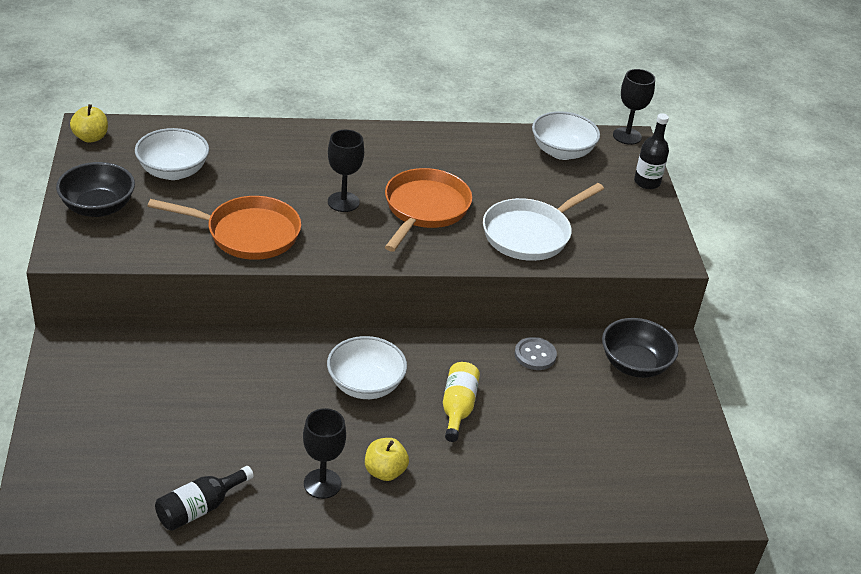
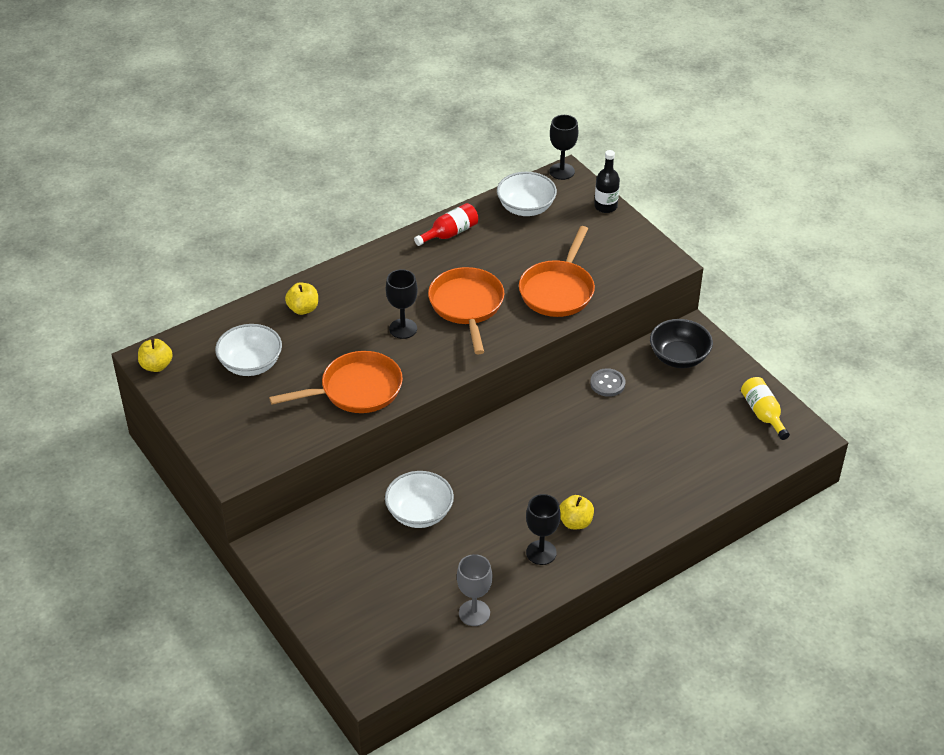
camera: 25 degrees left, 5 degrees up
black bowl [56,162,135,217] -> none
black bottle [155,466,254,531] -> grey goblet [457,554,492,626]
white bowl [327,336,407,399] -> white bowl moved to [385,471,454,528]
yellow bottle [443,362,480,442] -> yellow bottle moved to [741,377,790,440]
white pan [483,183,604,261] -> orange pan [519,226,595,317]
none -> yellow apple [285,283,318,315]
none -> red bottle [414,203,478,246]

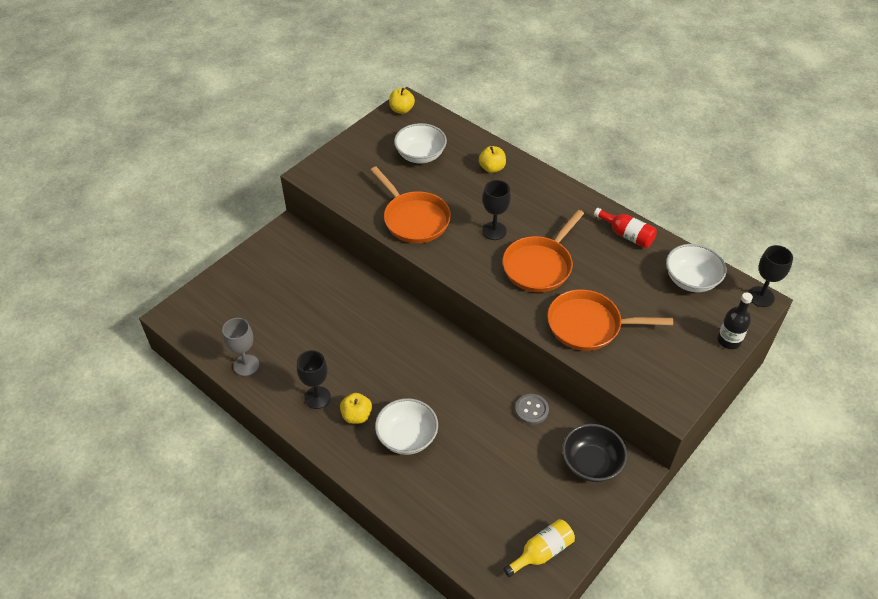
camera: 75 degrees right, 5 degrees up
white bowl [385,471,454,528] -> white bowl moved to [375,398,438,455]
orange pan [428,267,504,354] -> orange pan turned 150 degrees clockwise [503,210,584,292]

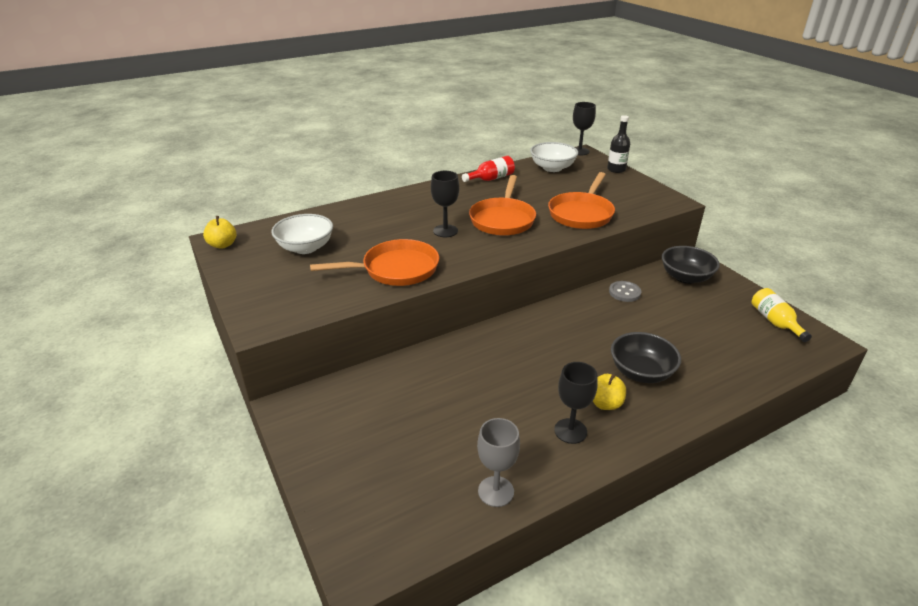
camera: 70 degrees left, 15 degrees down
white bowl [375,398,438,455] -> black bowl [611,332,681,383]
yellow apple [479,146,506,173] -> none
orange pan [503,210,584,292] -> orange pan turned 45 degrees clockwise [469,175,536,236]

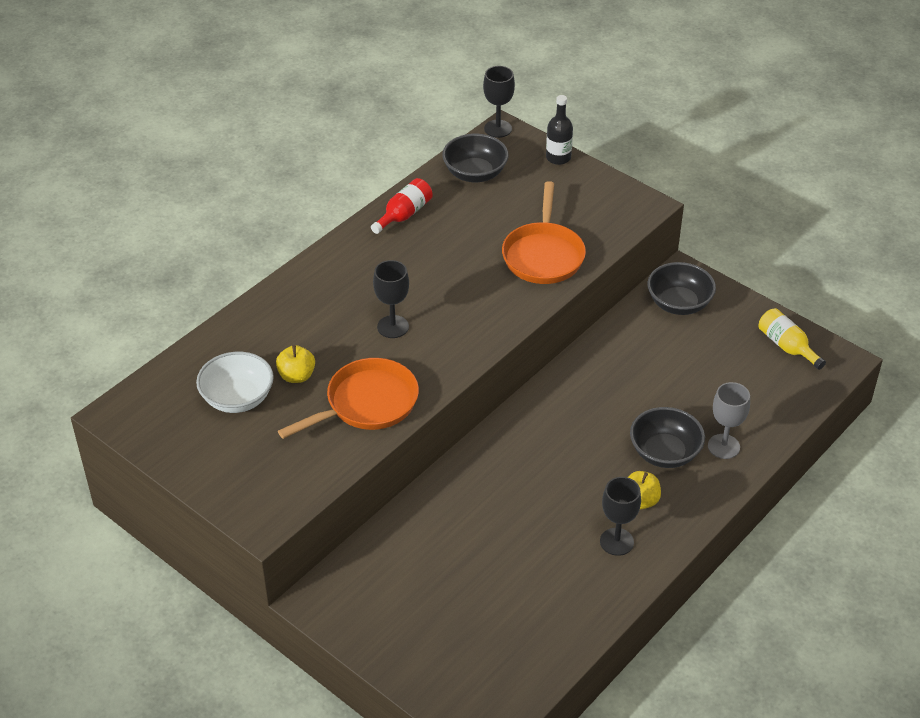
camera: 20 degrees left, 10 degrees up
yellow apple [203,216,236,249] -> yellow apple moved to [276,345,315,383]
orange pan [469,175,536,236] -> none
grey goblet [477,418,520,507] -> grey goblet moved to [708,382,750,459]
white bowl [530,142,578,172] -> black bowl [442,134,509,182]
grey button [609,281,641,302] -> none

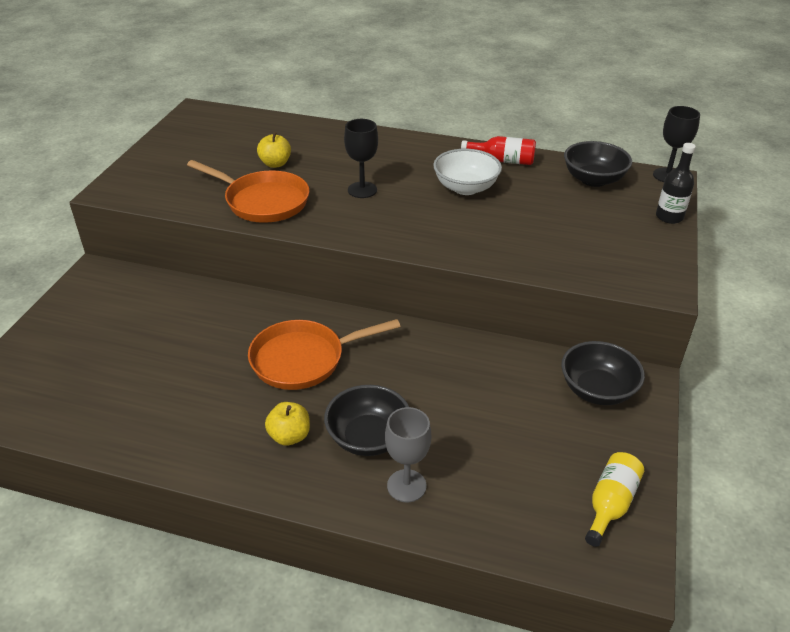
camera: 65 degrees right, 5 degrees down
white bowl [196,352,274,413] -> white bowl moved to [433,149,502,195]
orange pan [502,181,586,284] -> orange pan moved to [248,319,401,390]
black goblet [600,477,641,556] -> none

